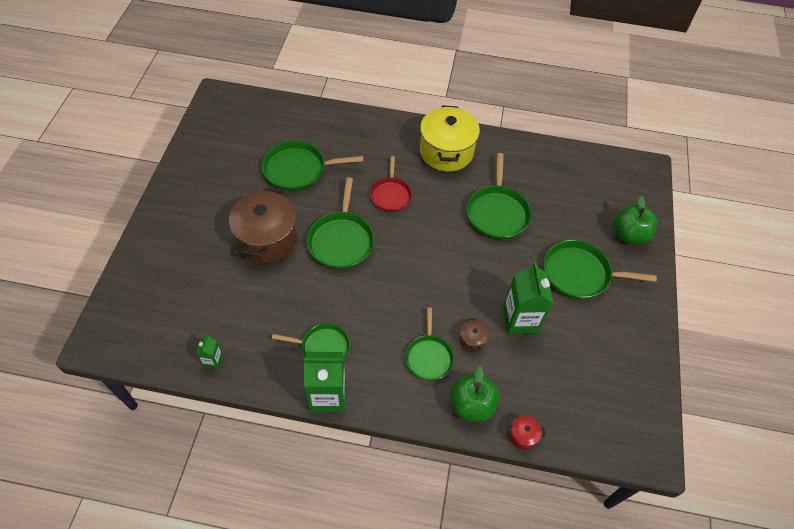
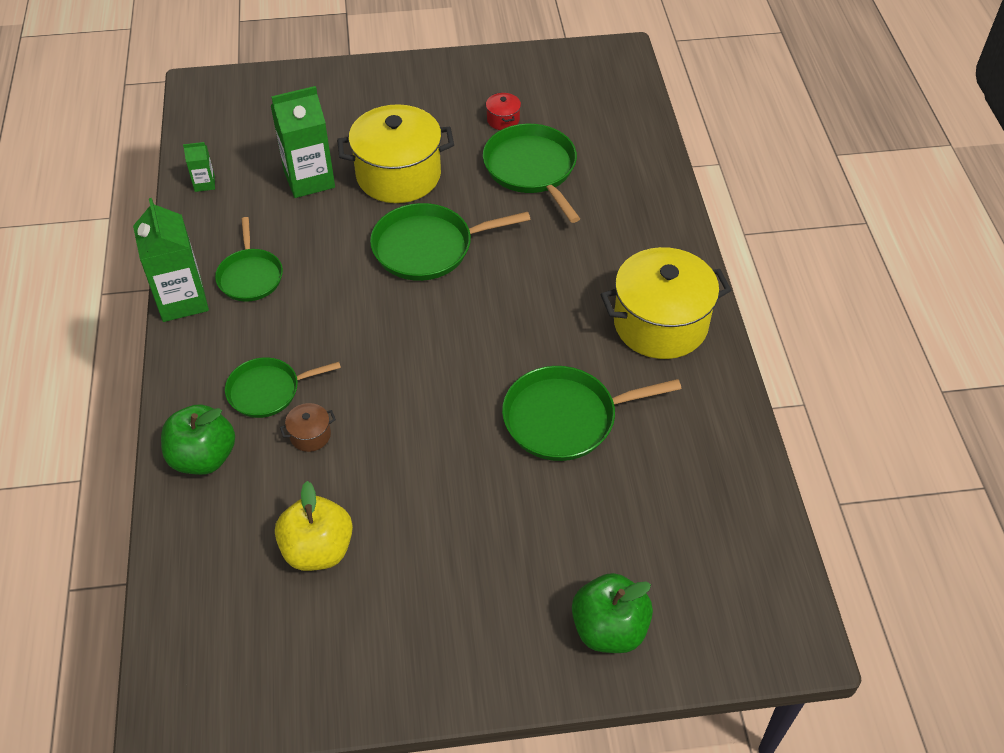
camera: 75 degrees right, 5 degrees down
brown pot [229,188,297,263] -> yellow pot [337,104,454,203]
red pan [370,156,412,212] -> none
green carton [503,262,553,334] -> green carton moved to [271,86,335,198]
red pot [507,416,545,450] -> red pot moved to [486,92,521,130]
green pan [544,240,657,299] -> none
none -> yellow apple [275,481,353,571]

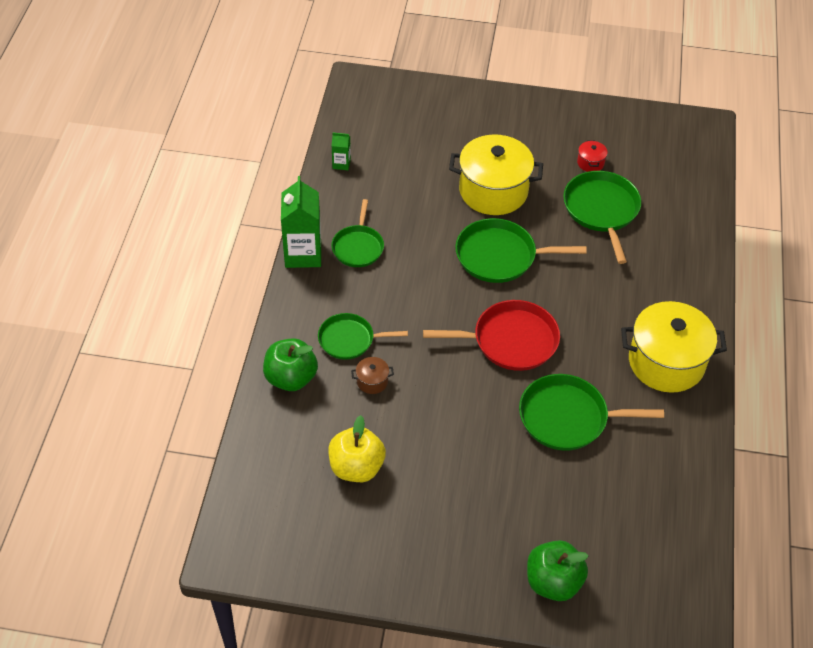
camera: 15 degrees right, 0 degrees up
green carton [271,86,335,198] -> none
none -> red pan [423,300,560,371]

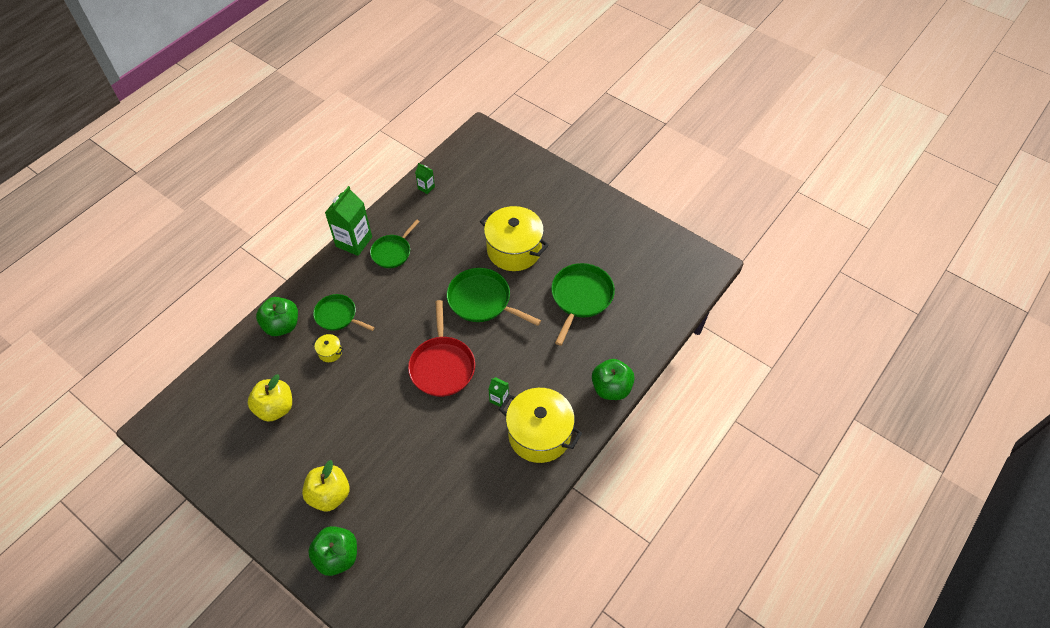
camera: 30 degrees right, 5 degrees up
brown pot [351,357,394,394] -> yellow pot [313,334,343,362]
red pan [423,300,560,371] -> red pan turned 60 degrees clockwise [408,300,475,397]
green pan [519,374,664,451] -> none
red pot [577,140,608,172] -> none
none -> yellow apple [302,460,350,511]
none -> green carton [488,377,509,407]
none -> green apple [592,359,635,400]

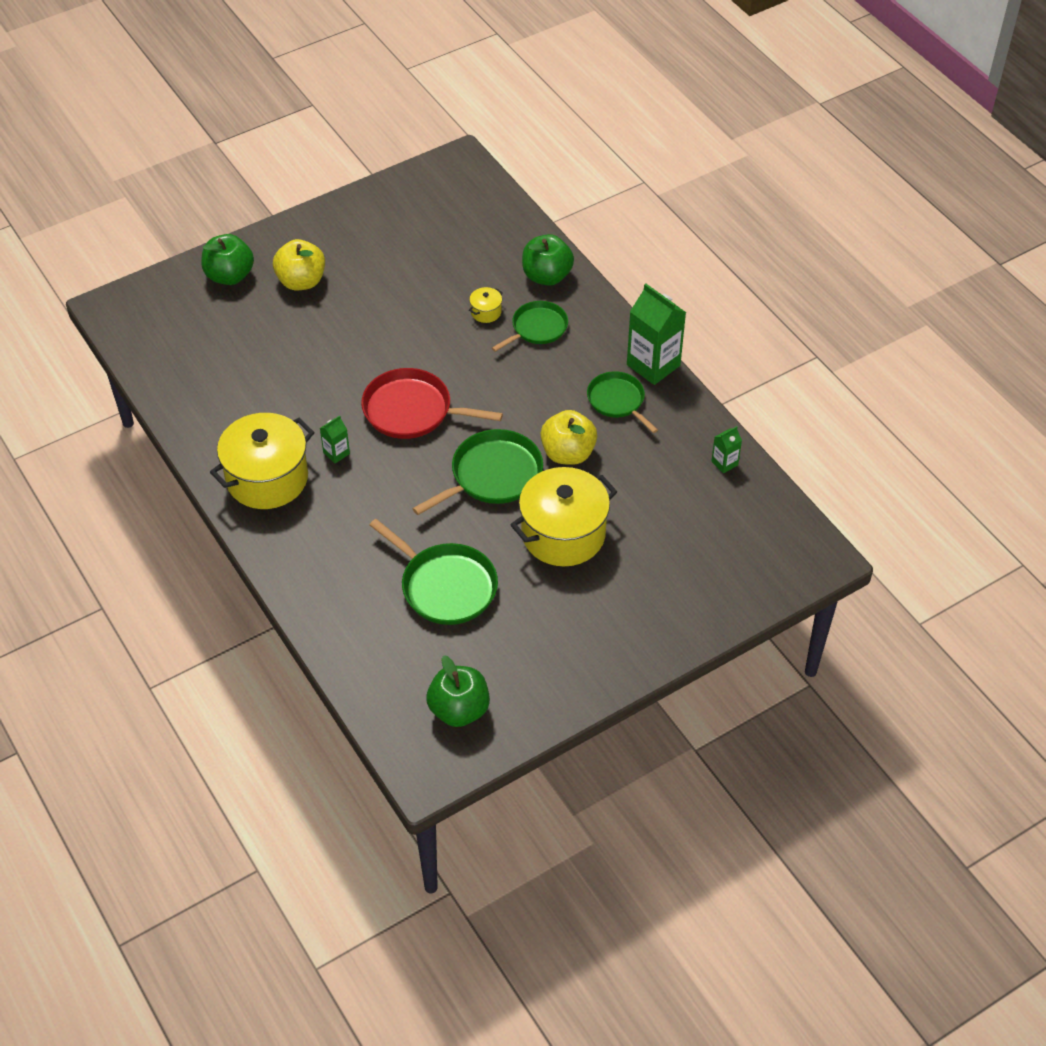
camera: 110 degrees right, 5 degrees down
yellow apple [248,374,292,422] -> yellow apple moved to [540,410,597,465]
green apple [592,359,635,400] -> green apple moved to [426,655,490,727]

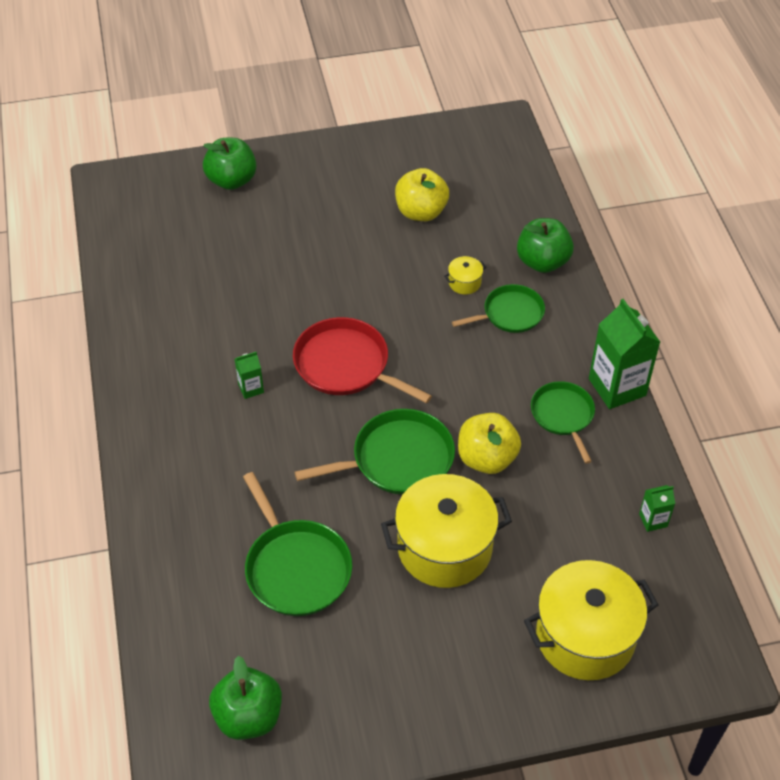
camera: 20 degrees right, 0 degrees up
yellow pot [210,413,315,509] -> yellow pot moved to [524,560,658,680]
yellow apple [273,239,325,291] -> yellow apple moved to [395,168,449,221]

